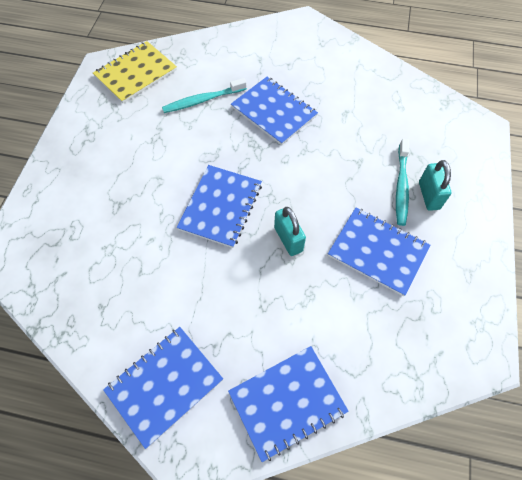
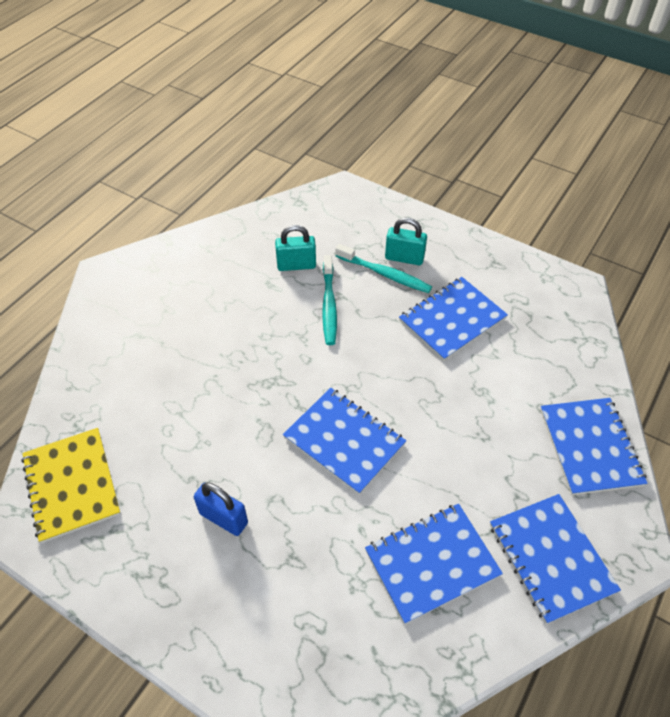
camera: 70 degrees left, 10 degrees down
turquoise toothbrush [162,78,247,113] -> turquoise toothbrush moved to [322,255,337,345]
blue notebook [231,77,318,145] -> blue notebook moved to [365,504,503,624]
turquoise padlock [274,207,306,256] -> turquoise padlock moved to [275,225,316,271]
none -> blue padlock [194,482,248,536]

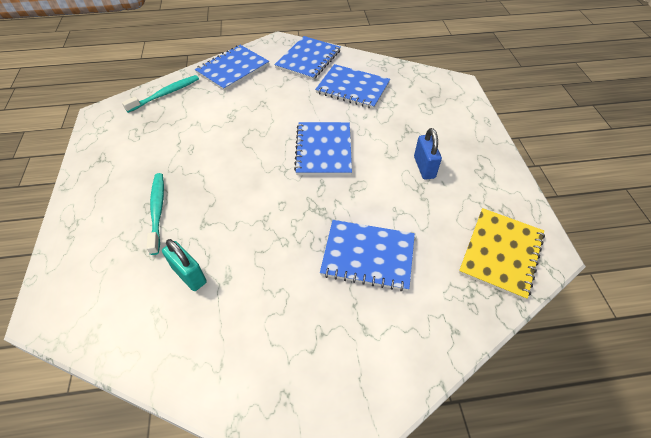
camera: 130 degrees left, 0 degrees up
turquoise toothbrush [322,255,337,345] -> turquoise toothbrush moved to [122,75,199,113]
turquoise padlock [385,218,427,265] -> none
blue notebook [399,277,508,361] -> blue notebook moved to [320,220,415,291]

